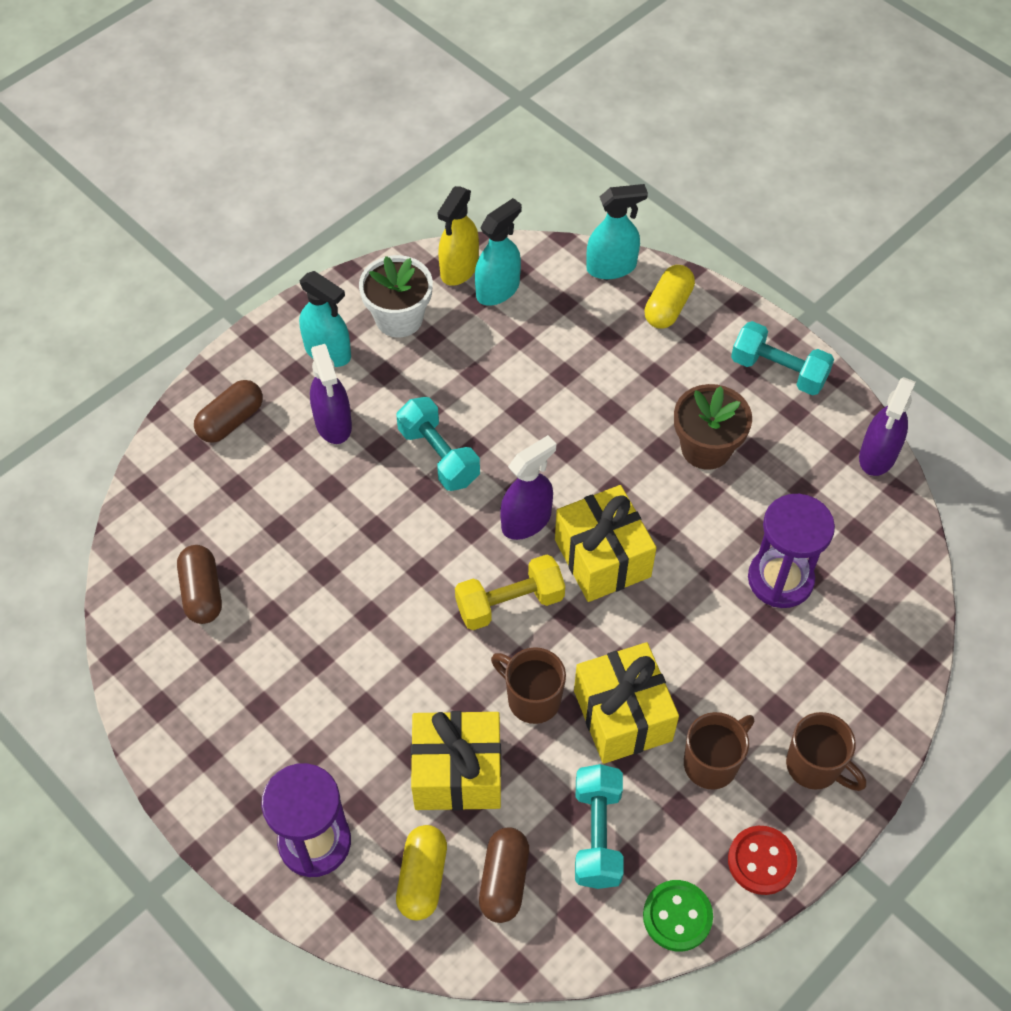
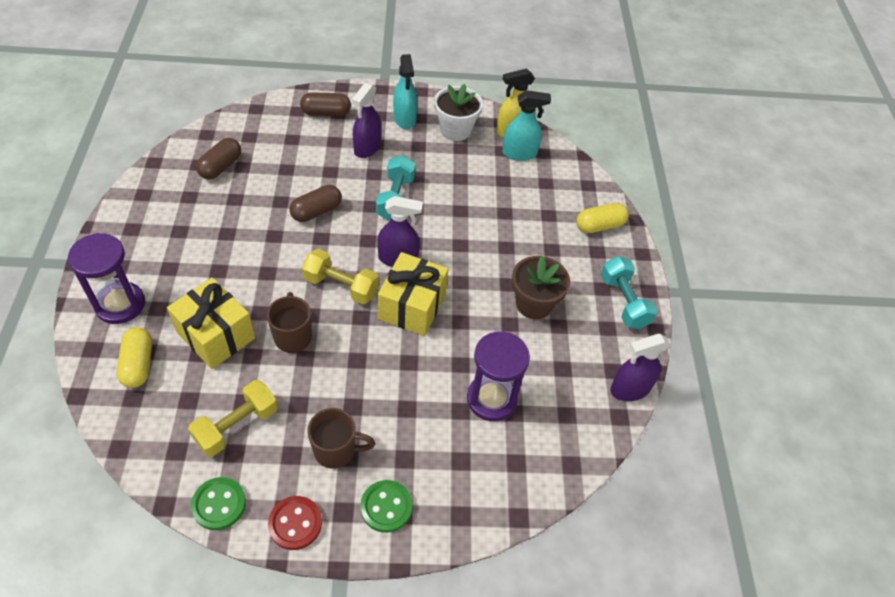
camera: 40 degrees right, 5 degrees down
yellow capsule [396,825,447,920] -> yellow capsule turned 60 degrees counterclockwise [117,327,152,388]
brown capsule [479,827,529,923] -> brown capsule moved to [290,185,342,222]
yellow gift [574,642,679,764] -> none
turquoise dumbbell [575,764,624,889] -> yellow dumbbell [188,380,278,457]
turquoise spray bottle [586,184,648,279] -> none
brown mug [786,712,866,791] -> green button [360,480,412,533]

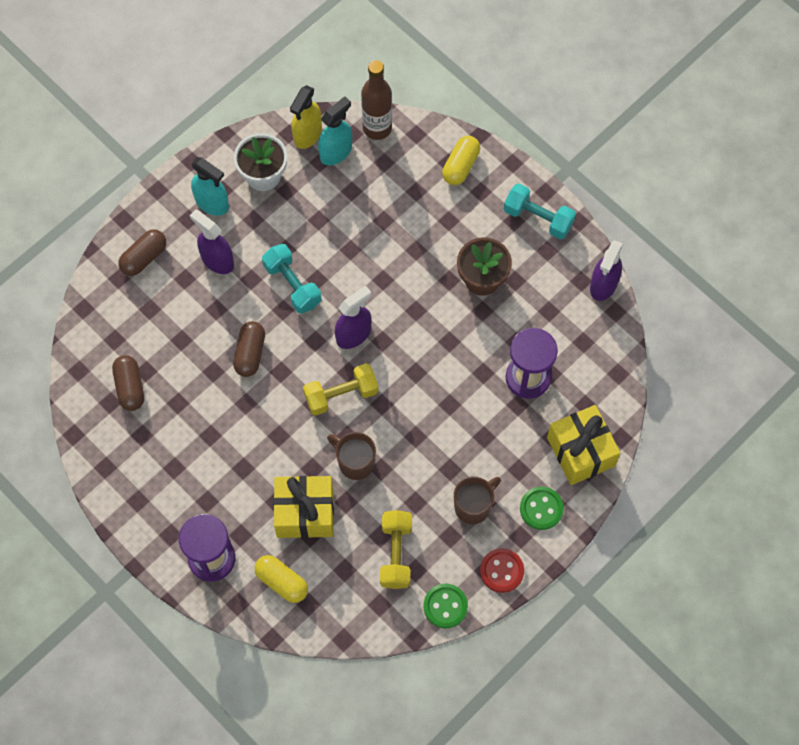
camera: 40 degrees left, 15 degrees up
purple spray bottle [352,83,381,158] -> purple spray bottle turned 150 degrees clockwise [190,210,234,274]
yellow gift [378,252,448,336] -> yellow gift moved to [547,405,620,485]
none -> brown bottle [361,60,392,140]

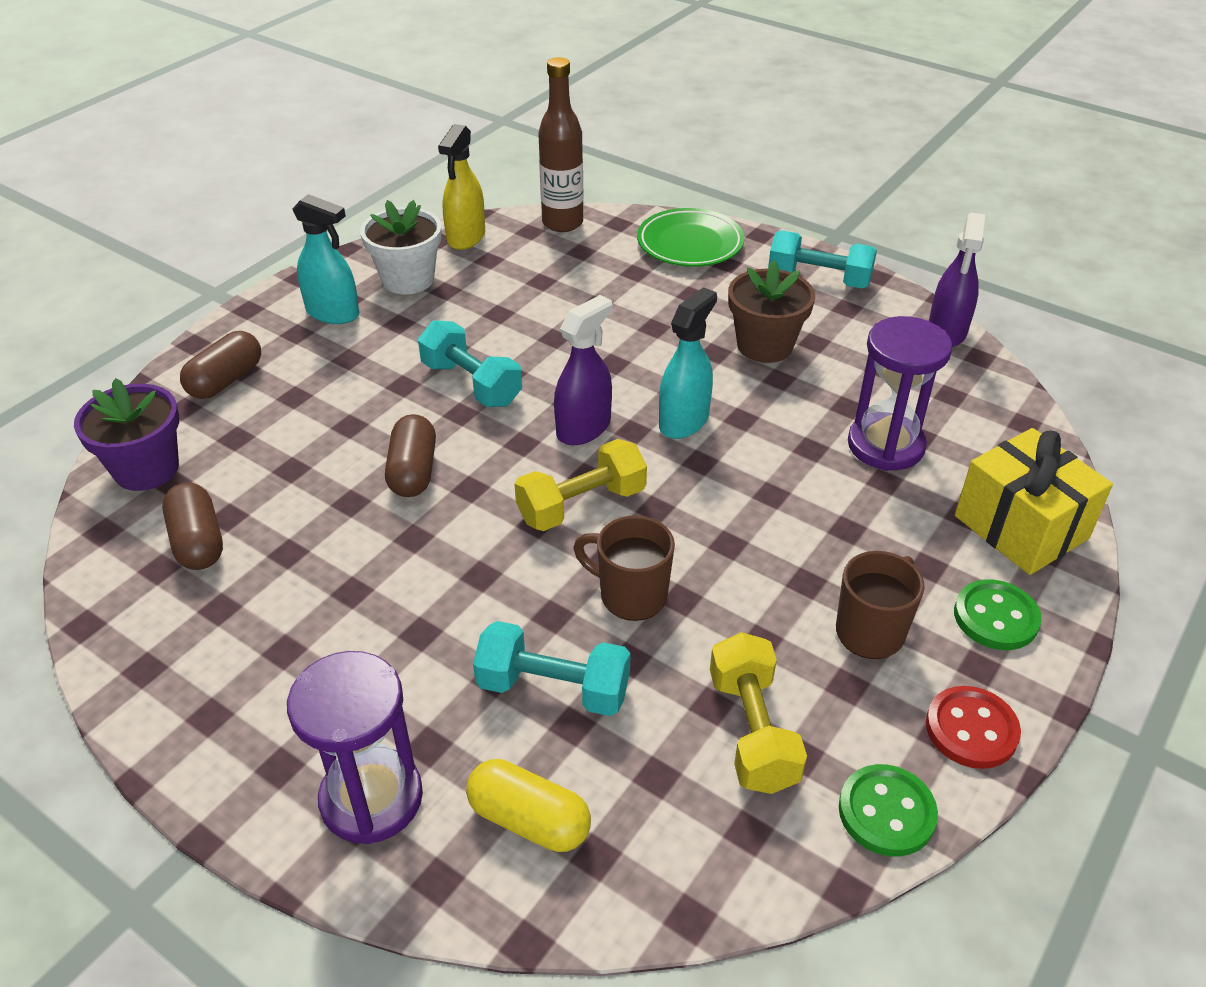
camera: 10 degrees left, 25 degrees down
purple spray bottle [190,210,234,274] -> none
yellow gift [273,476,334,538] -> turquoise dumbbell [473,621,631,716]
turquoise spray bottle [318,96,352,165] -> turquoise spray bottle moved to [659,287,717,439]
yellow capsule [442,136,480,185] -> green plate [637,208,744,267]
none -> purple flower pot [74,378,179,491]

